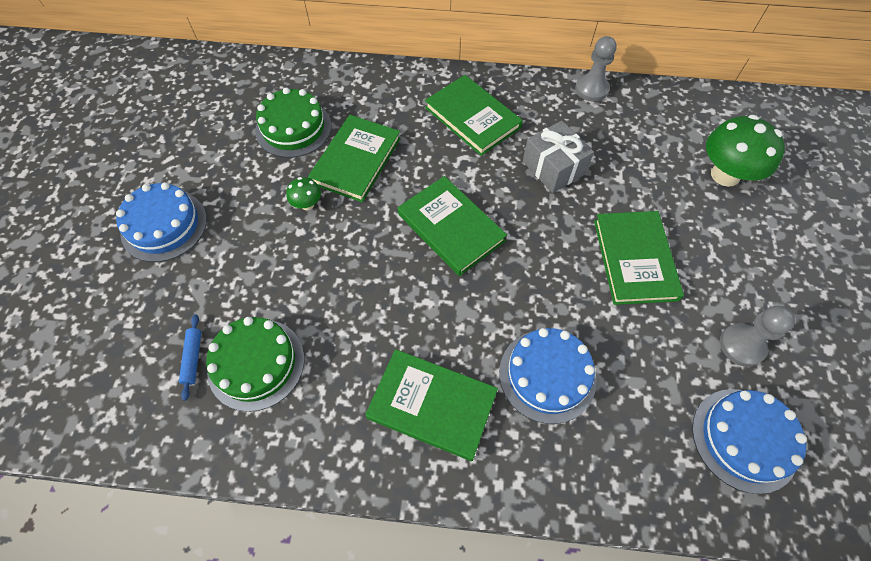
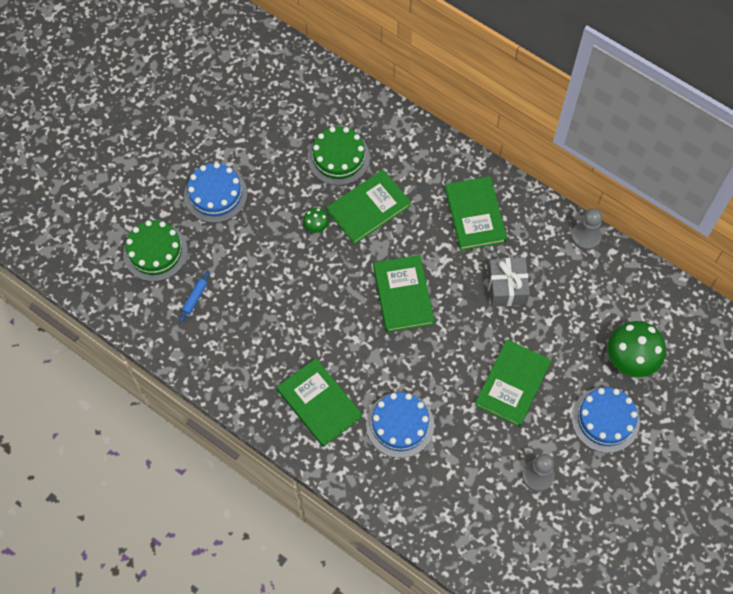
camera: 30 degrees right, 5 degrees up
green cake [206,317,304,412] -> green cake moved to [123,220,188,281]
blue cake [692,389,807,494] -> blue cake moved to [572,387,640,453]

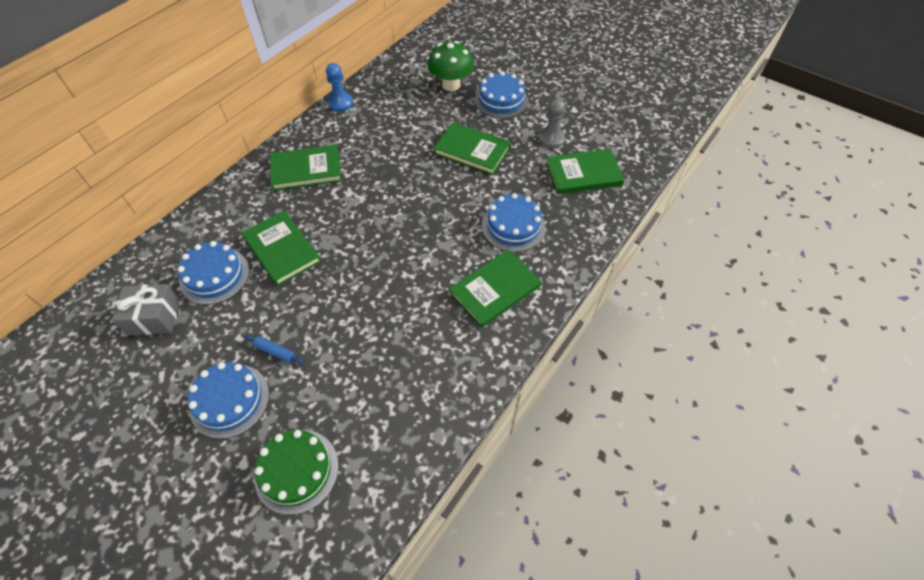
camera: 90 degrees left, 10 degrees down
blue rolling pin [179,271,210,323] -> blue rolling pin moved to [245,335,304,364]
green mushroom [303,208,329,233] -> none
green cake [308,126,370,185] -> blue cake [177,241,249,305]
green book [373,255,434,333] -> green book moved to [546,149,625,194]
grey gift [487,258,530,307] -> grey gift moved to [112,284,180,335]
grey pawn [571,208,603,250] -> blue pawn [326,63,353,112]

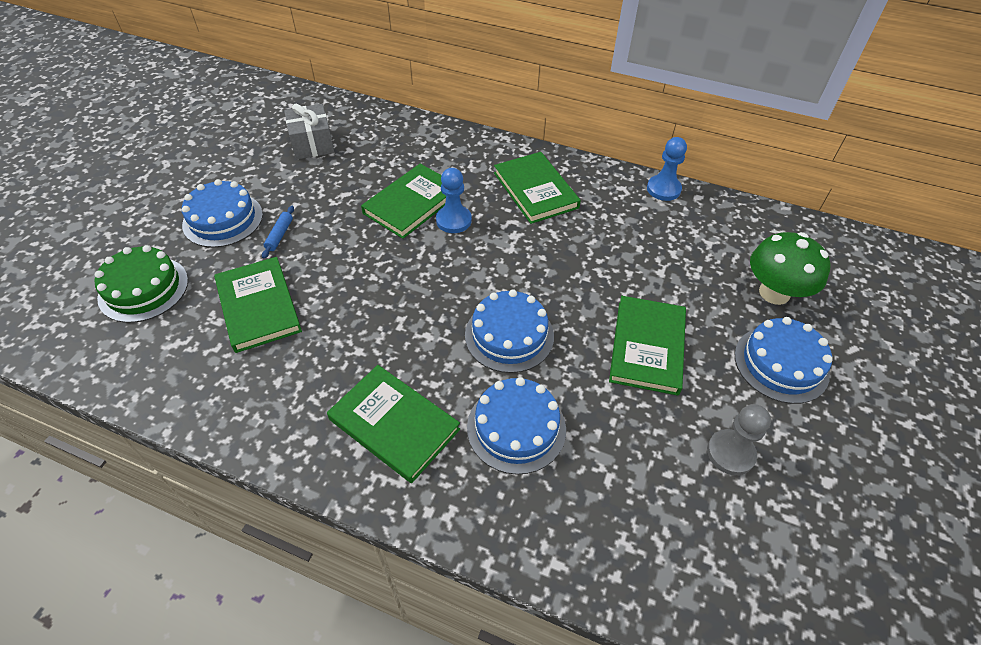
camera: 75 degrees right, 5 degrees down
blue cake [177,241,249,305] -> blue cake moved to [465,289,554,373]
green book [546,149,625,194] -> green book moved to [214,257,302,353]
none -> blue pawn [436,168,472,233]

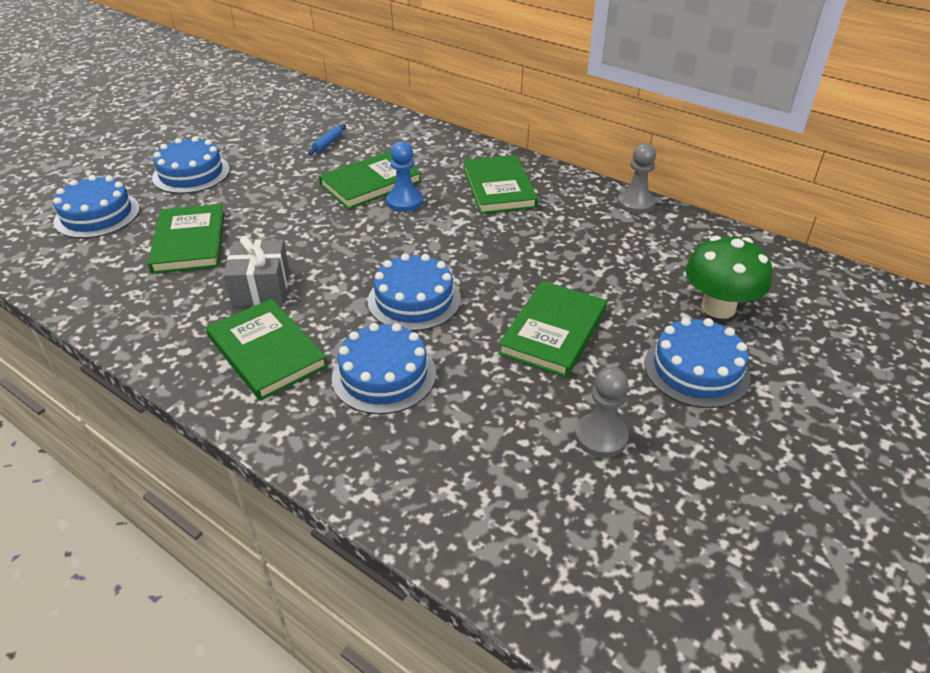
camera: 15 degrees right, 10 degrees down
green cake [95,245,188,323] -> blue cake [53,175,140,238]
blue rolling pin [262,206,294,259] -> blue rolling pin moved to [308,124,346,155]
grey gift [284,104,334,160] -> grey gift moved to [223,236,289,306]
blue pawn [647,137,687,201] -> grey pawn [618,143,656,214]

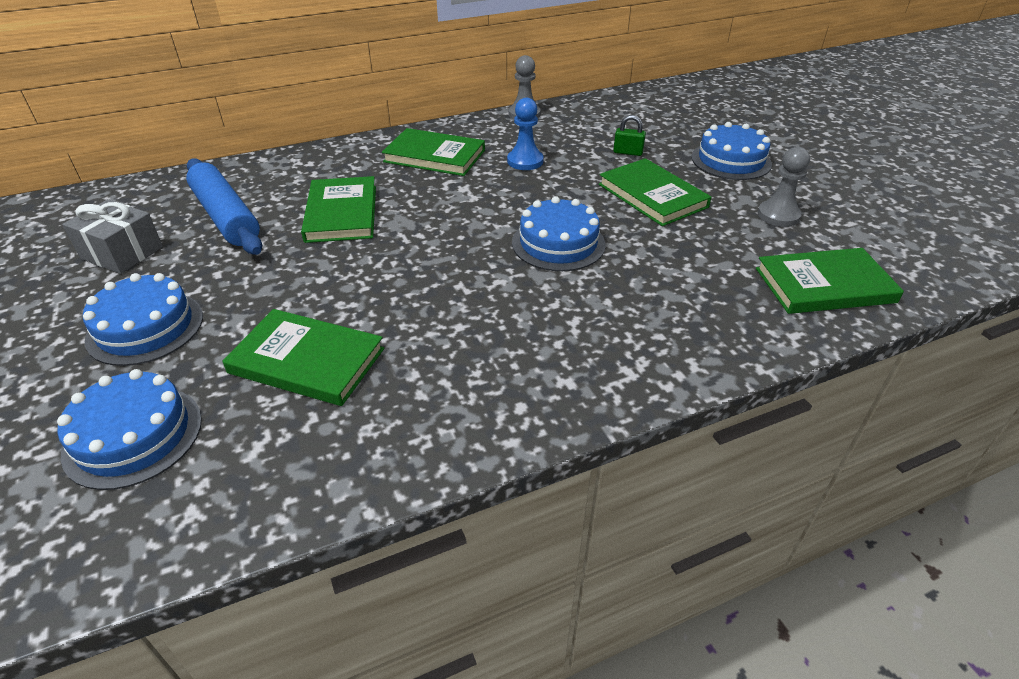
camera: 60 degrees left, 0 degrees up
green book [206,299,328,401] -> green book moved to [756,248,904,314]
grey gift [223,236,289,306] -> grey gift moved to [62,199,163,274]
blue rolling pin [308,124,346,155] -> blue rolling pin [186,158,262,255], size x2.46
blue cake [332,323,436,414] -> none
blue pawn [386,142,423,212] -> blue pawn moved to [507,98,544,170]
green mushroom [686,236,772,319] -> none
none -> green padlock [613,115,646,156]

